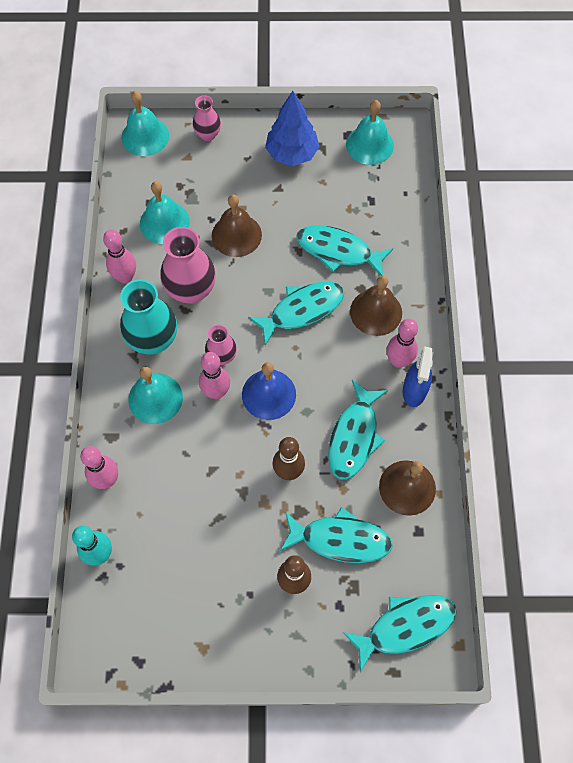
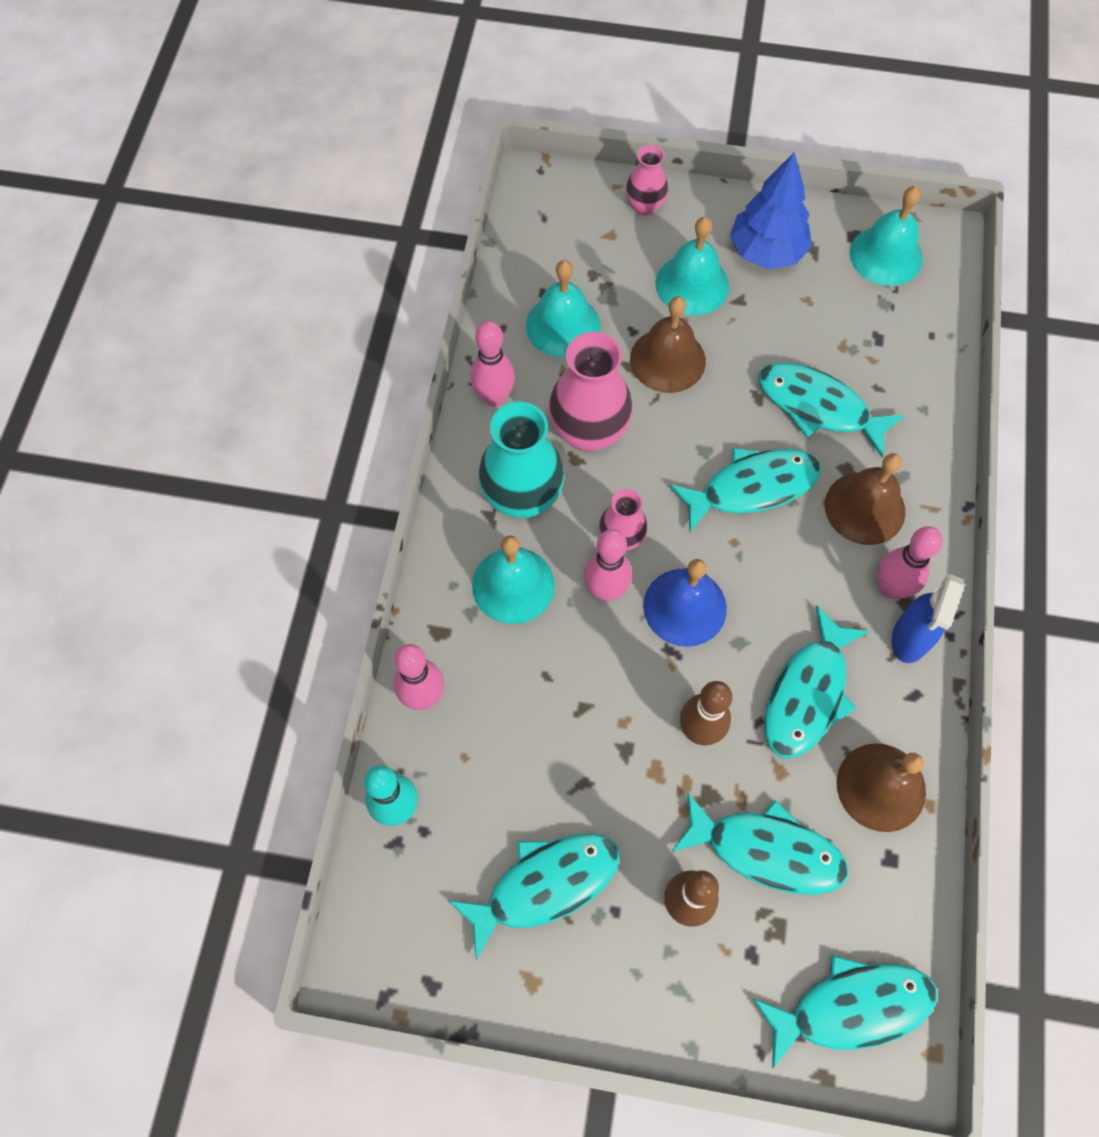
camera: 10 degrees right, 0 degrees up
turquoise bell [122,91,169,156] -> turquoise bell moved to [656,217,729,315]
none -> turquoise fish [448,834,620,960]

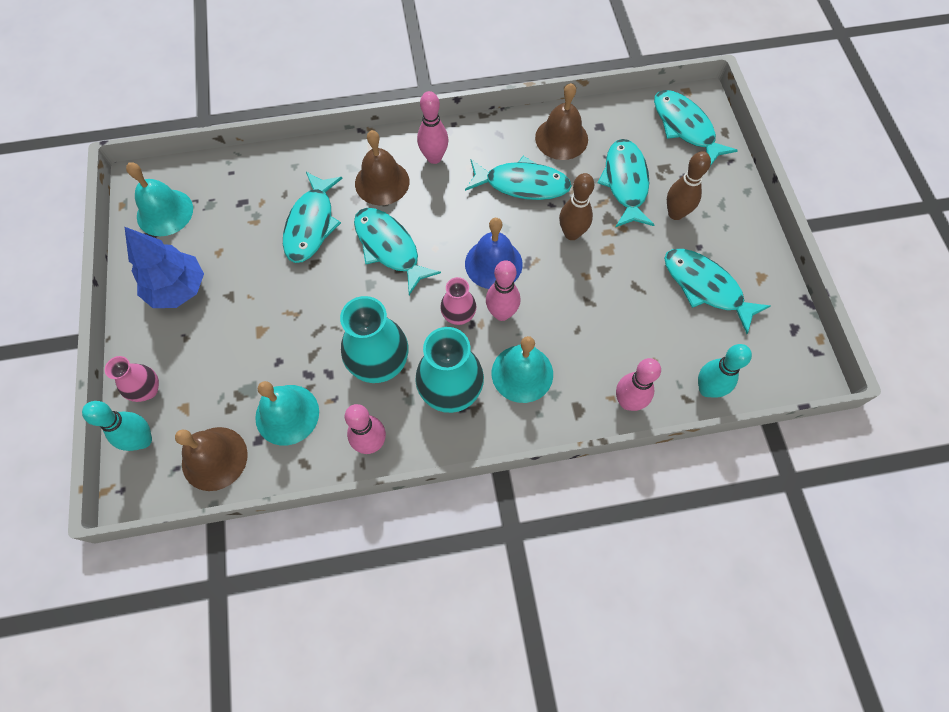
camera: 110 degrees left, 0 degrees up
pink vase [548,332,633,452] -> turquoise vase [340,296,408,383]
brown bell [630,296,706,393] -> brown bell moved to [175,427,248,491]
turquoise bell [656,217,729,315] -> none
blue spray bottle [892,574,965,663] -> none
none -> turquoise bowling pin [82,401,152,451]

